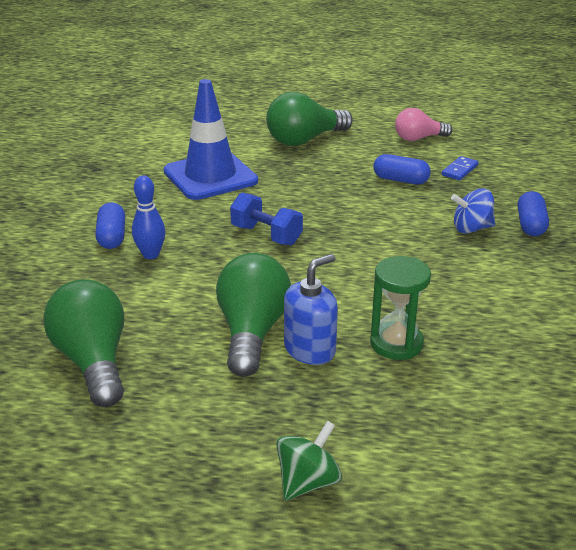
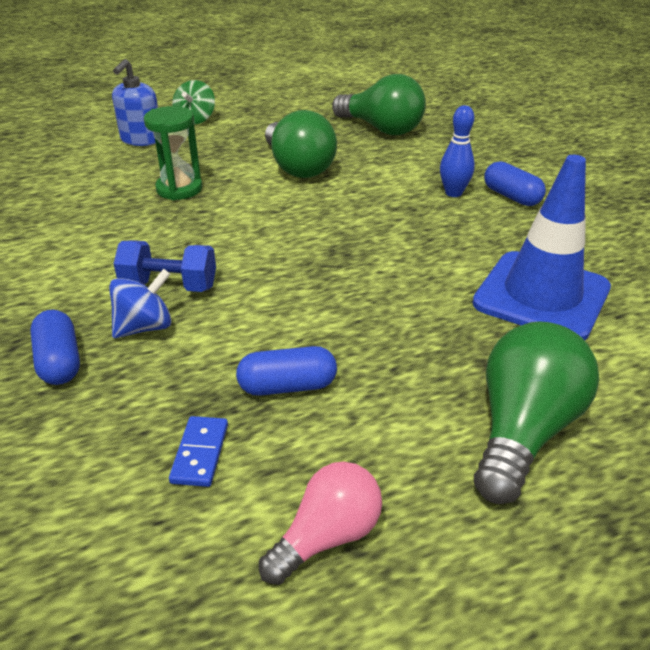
camera: 150 degrees right, 5 degrees up
blue dumbbell [230,192,303,245] -> blue dumbbell moved to [114,240,216,292]
blue soap dispenser [284,254,338,365] -> blue soap dispenser moved to [112,59,158,146]

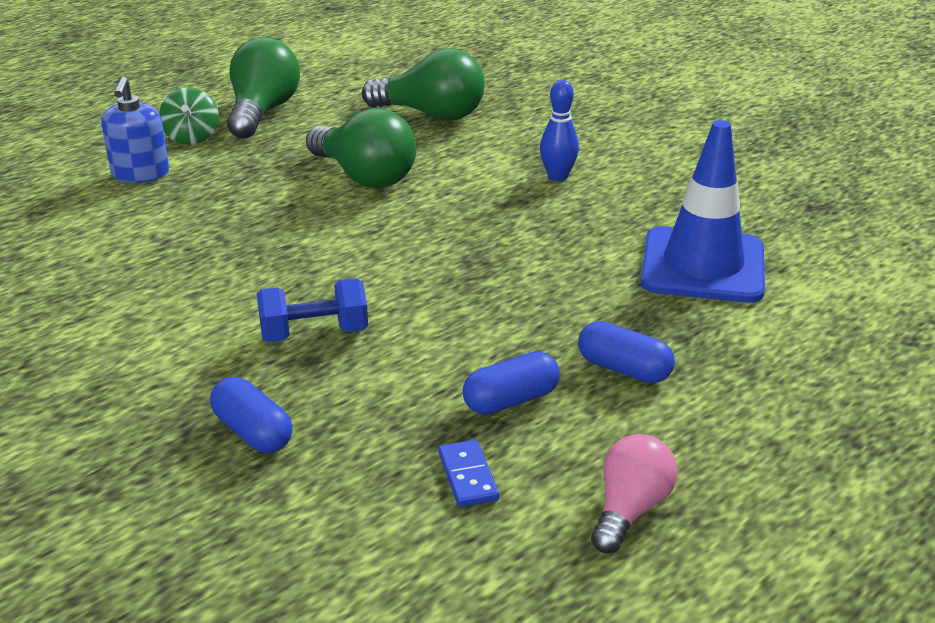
camera: 20 degrees left, 5 degrees down
blue spinning top [109,269,172,338] -> none
green hourglass [144,106,202,200] -> none
green light bulb [474,321,599,504] -> green light bulb moved to [227,37,300,139]
blue capsule [484,161,546,206] -> blue capsule moved to [578,321,675,383]

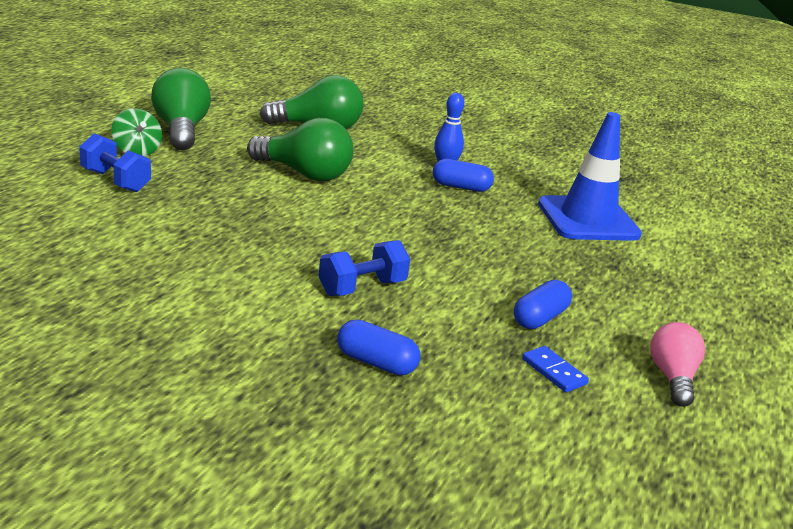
camera: 25 degrees left, 5 degrees down
blue soap dispenser [101,76,169,183] -> blue dumbbell [79,133,151,192]
blue capsule [578,321,675,383] -> blue capsule moved to [433,159,494,192]

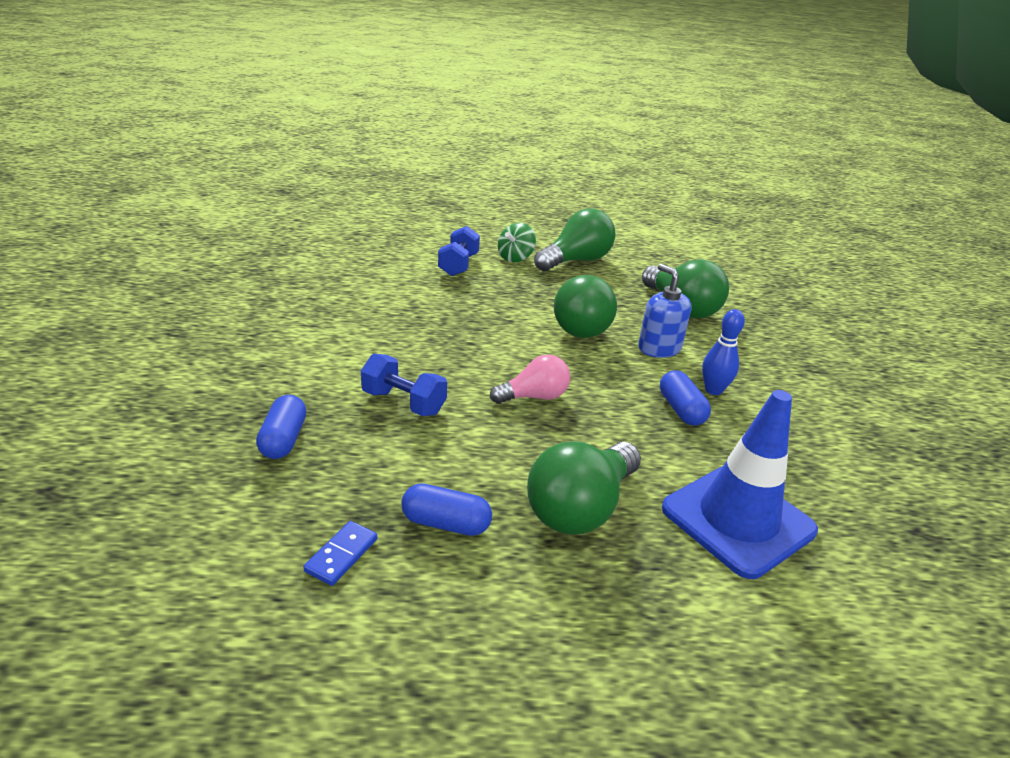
camera: 65 degrees right, 5 degrees up
pink light bulb [650,322,705,407] -> pink light bulb moved to [490,355,570,404]
none -> green light bulb [527,441,641,534]
none -> blue soap dispenser [638,264,692,358]

